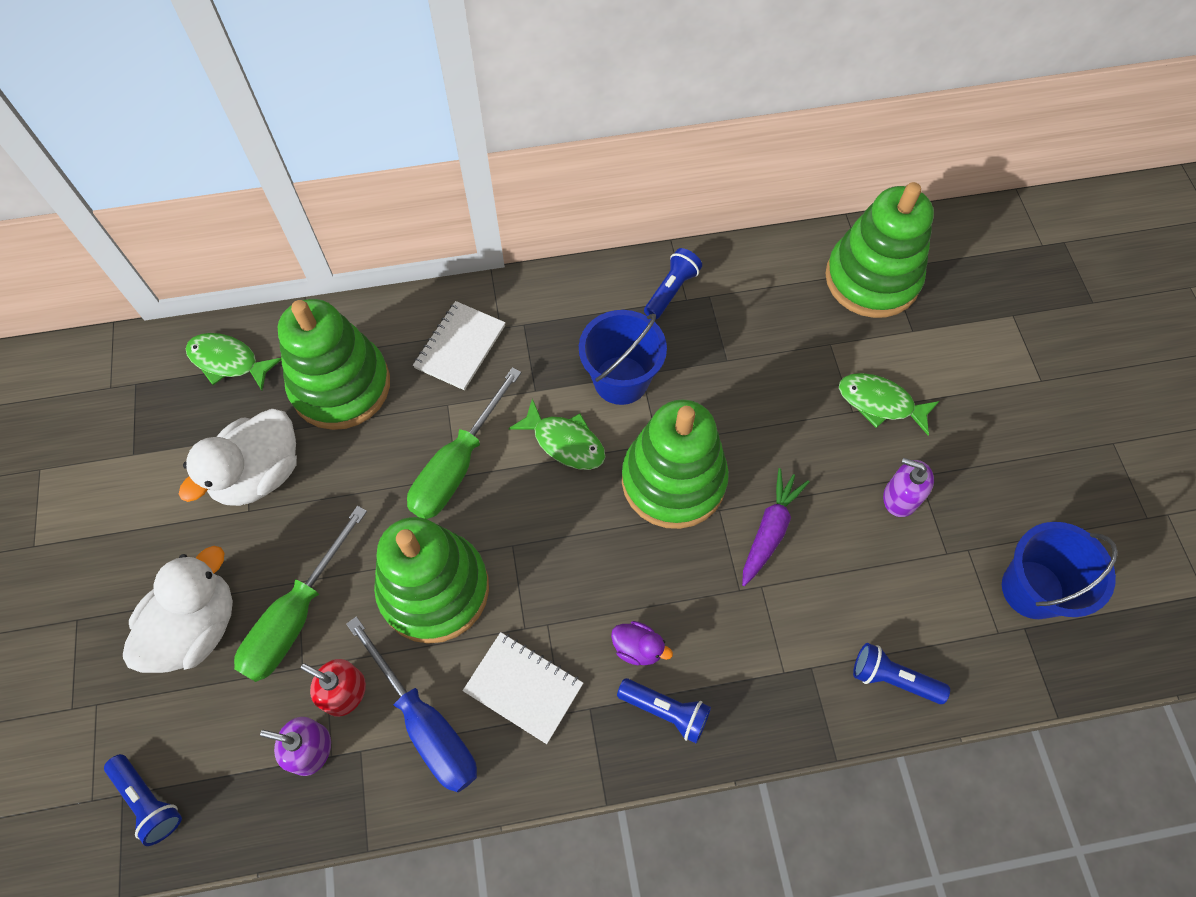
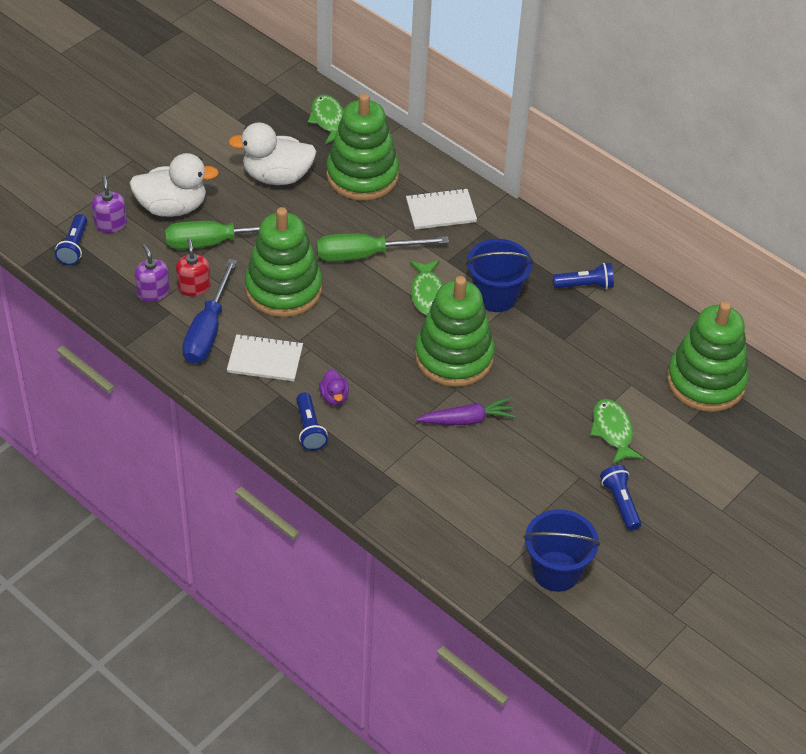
camera: 50 degrees right, 15 degrees down
white notebook [463,632,583,744] -> white notebook turned 75 degrees counterclockwise [227,334,303,381]
blue flashlight [853,643,950,704] -> blue flashlight moved to [600,465,641,530]
purple soap dispenser [883,458,934,517] -> purple soap dispenser moved to [92,175,127,233]

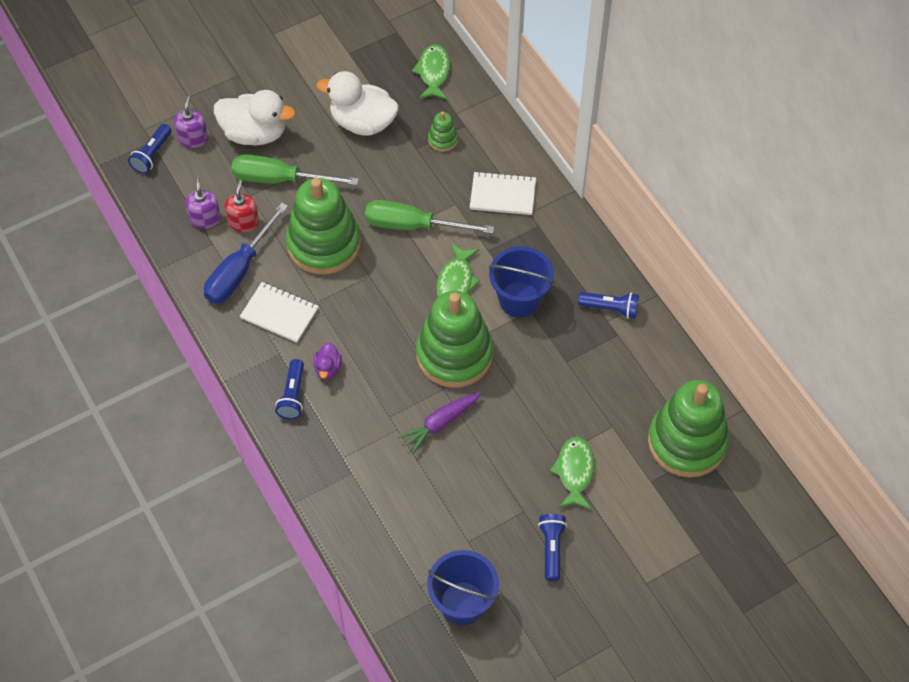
camera: 20 degrees right, 10 degrees up
green stacking toy [326,93,399,201] -> green stacking toy [428,112,458,152], size x0.42
purple carrot [416,398,516,425] -> purple carrot turned 135 degrees clockwise [398,392,481,454]

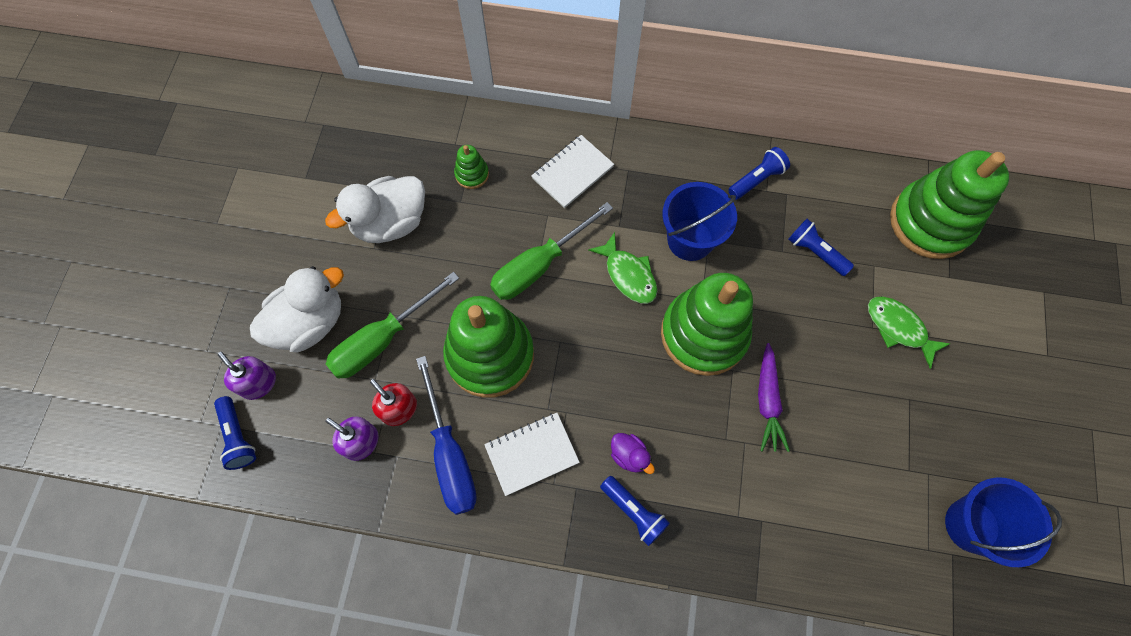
camera: 50 degrees left, 10 degrees up
green fish [412,44,450,99] -> none
blue flashlight [538,514,567,581] -> blue flashlight moved to [788,219,854,276]

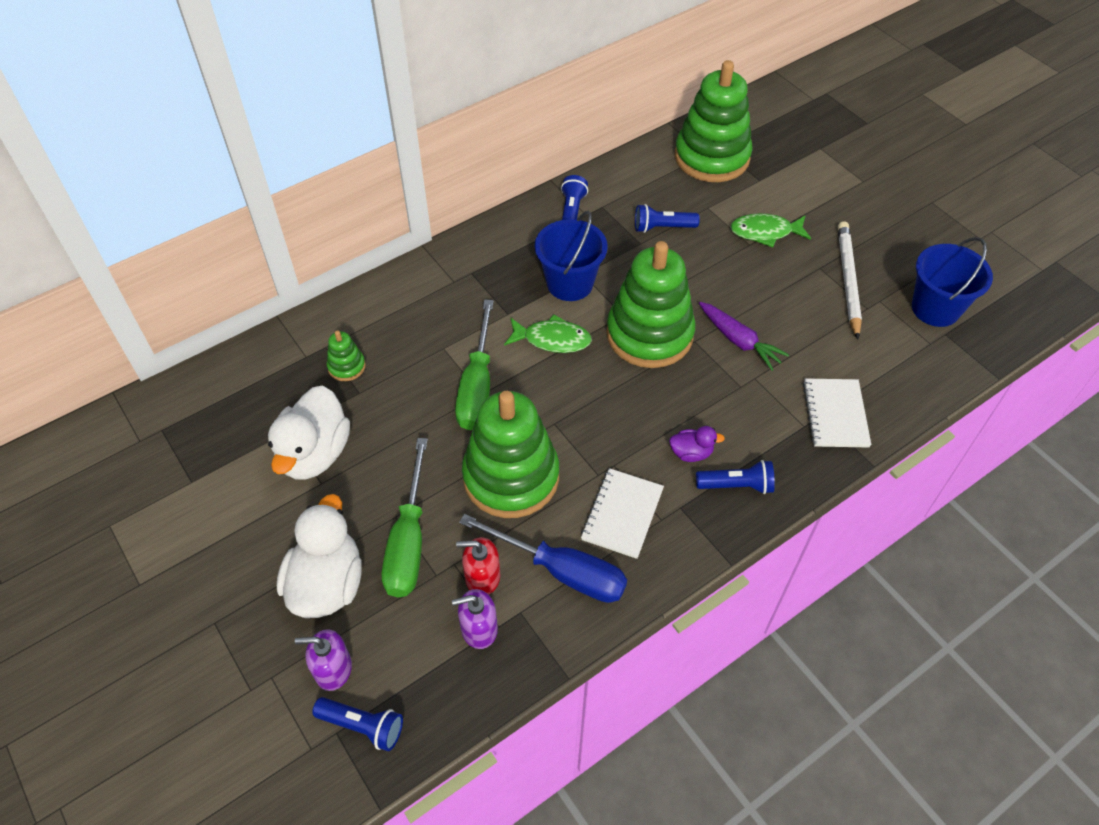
camera: 45 degrees left, 15 degrees down
white notebook [531,135,614,208] -> white notebook moved to [803,378,871,448]
none -> white pencil [838,221,862,340]

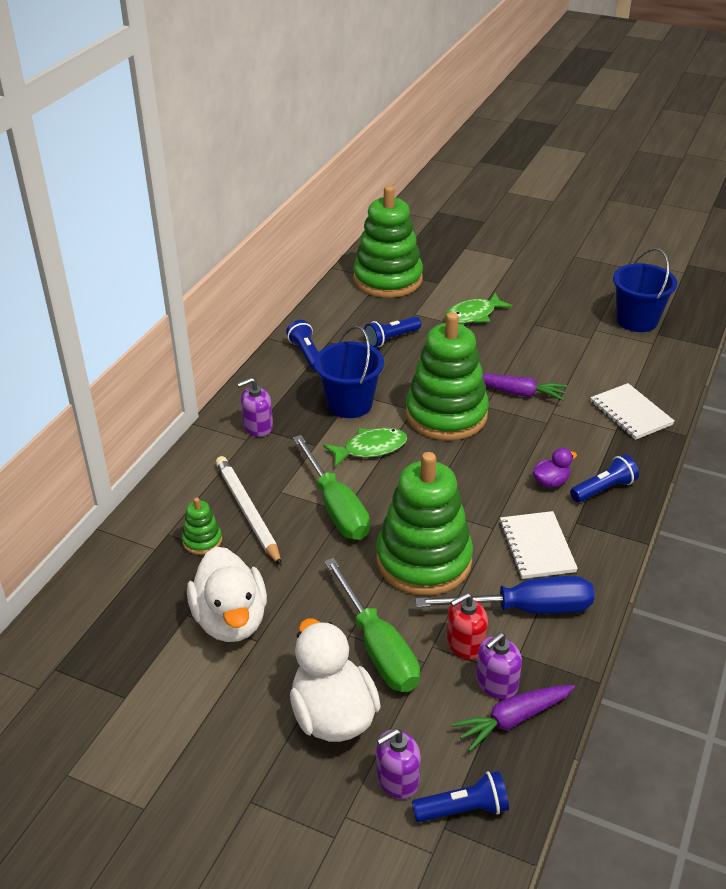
camera: 30 degrees left, 15 degrees down
white pencil [838,221,862,340] -> white pencil moved to [216,456,282,566]
none -> purple soap dispenser [237,378,273,437]
none -> purple carrot [452,685,575,751]

